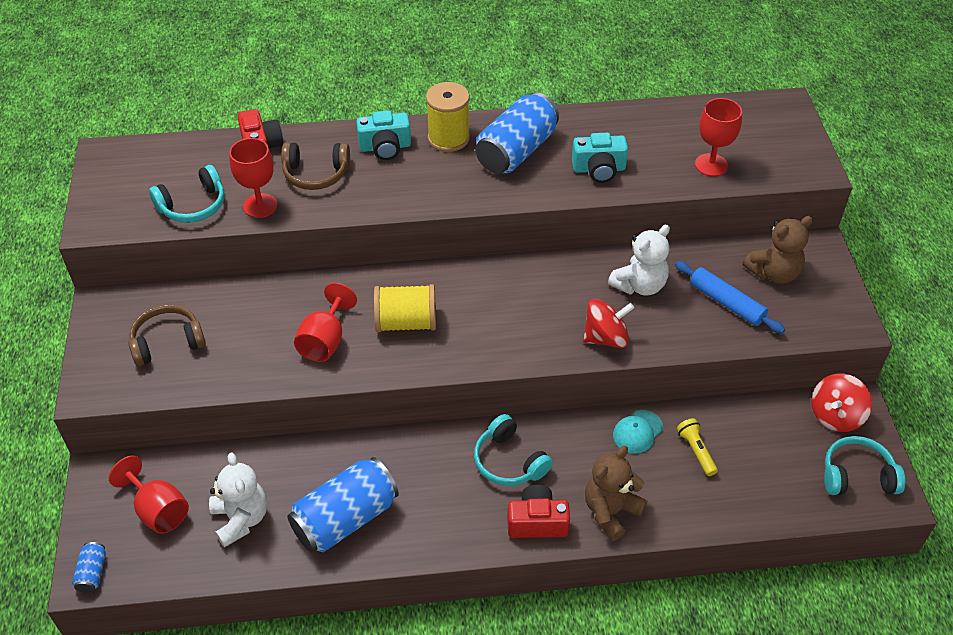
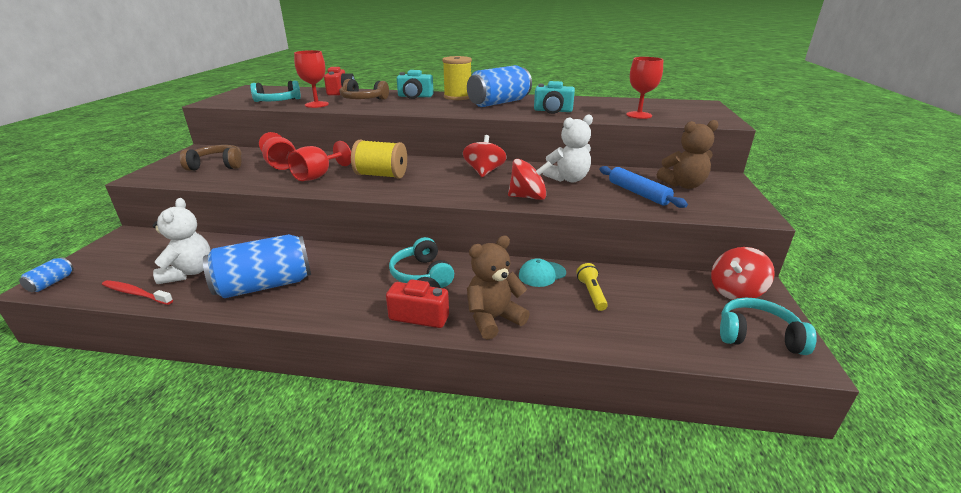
camera: 15 degrees right, 20 degrees down
red goblet [109,455,189,534] -> red goblet moved to [259,132,296,170]
none -> red toothbrush [102,280,173,305]
none -> red spinning top [463,135,507,177]

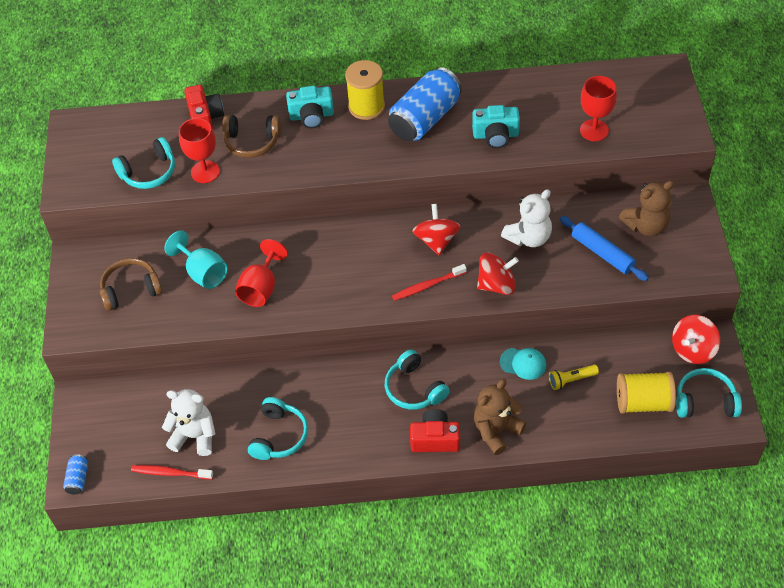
camera: 10 degrees left, 25 degrees up
white teddy bear [153,198,210,284] -> white teddy bear turned 60 degrees counterclockwise [162,389,216,456]
blue can [203,234,311,298] -> turquoise headphones [248,397,308,460]
red goblet [259,132,296,170] -> turquoise goblet [164,230,228,289]
yellow spool [351,140,407,179] -> yellow spool moved to [617,372,676,414]
turquoise cap [519,258,566,287] -> turquoise cap turned 120 degrees counterclockwise [500,348,546,380]
yellow flashlight [576,263,608,311] -> yellow flashlight turned 90 degrees counterclockwise [549,365,599,390]
none -> red toothbrush [392,264,467,301]

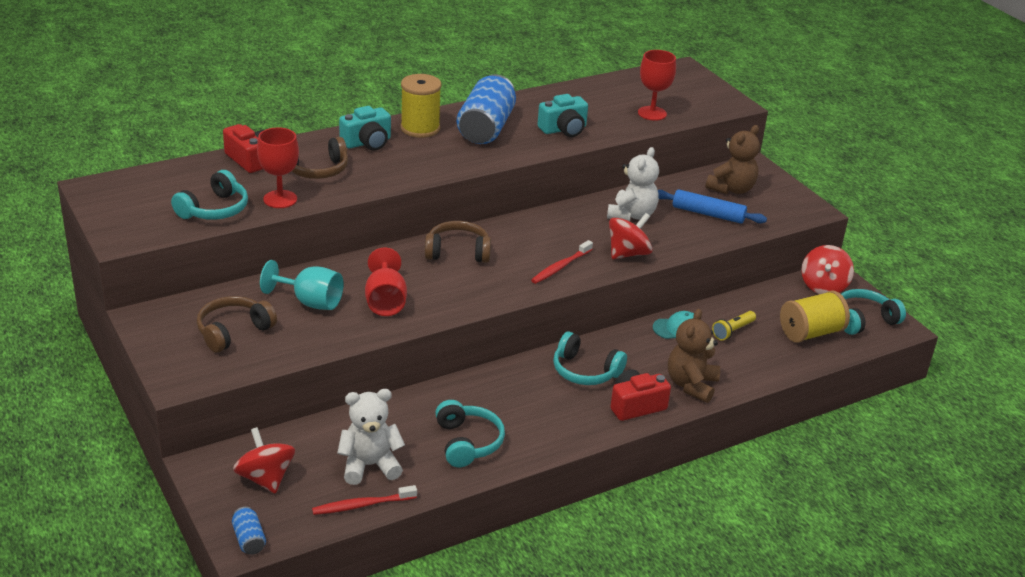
camera: 30 degrees left, 20 degrees down
red spinning top [413,204,461,255] -> red spinning top moved to [233,427,295,493]
none -> brown headphones [425,221,491,263]

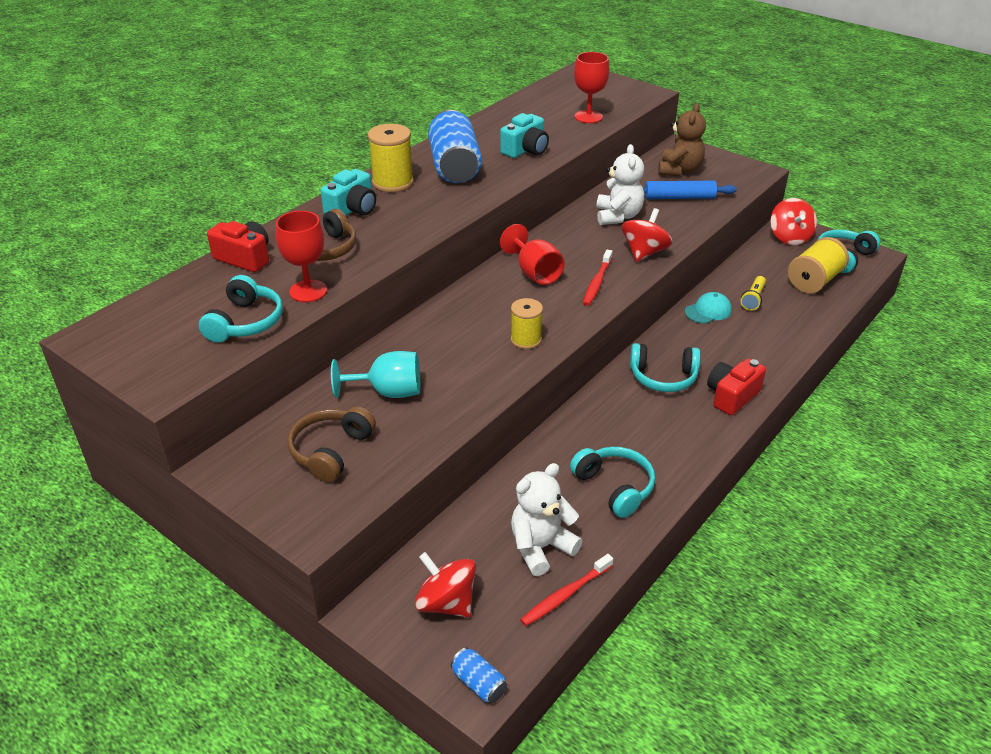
camera: 20 degrees left, 5 degrees up
red goblet [365,248,407,316] -> red goblet moved to [500,224,565,285]
brown headphones [425,221,491,263] -> none
brown teddy bear [668,309,720,403] -> none
none -> yellow spool [511,298,543,349]

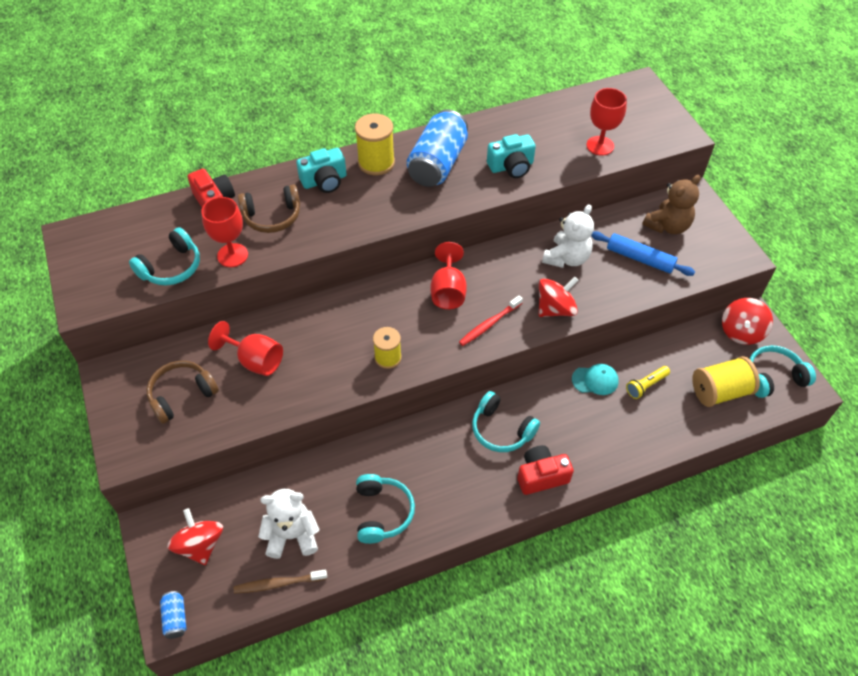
camera: 30 degrees right, 15 degrees up
turquoise goblet [331,351,420,398] -> red goblet [208,321,283,376]
red toothbrush [520,554,613,626] -> brown toothbrush [234,570,327,593]

